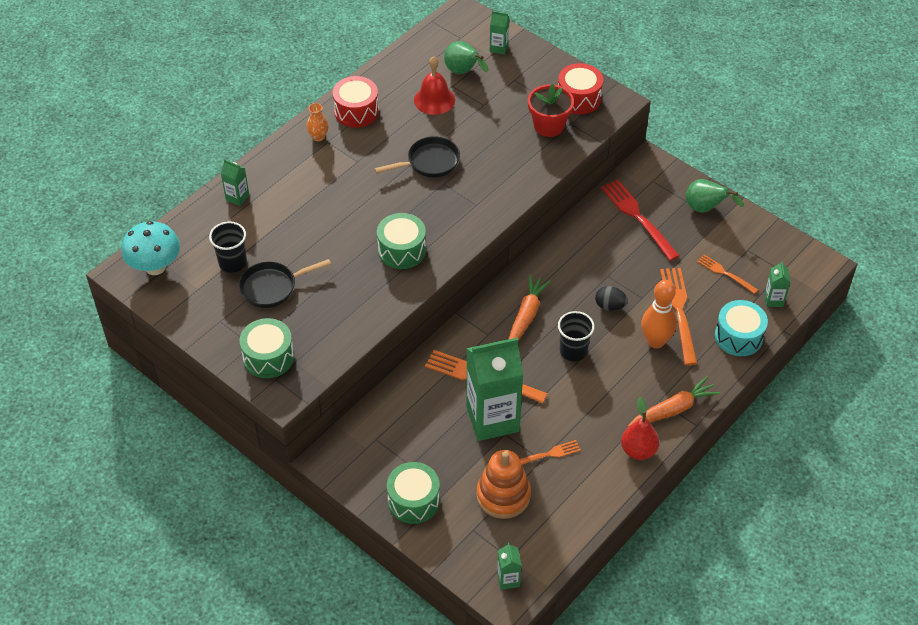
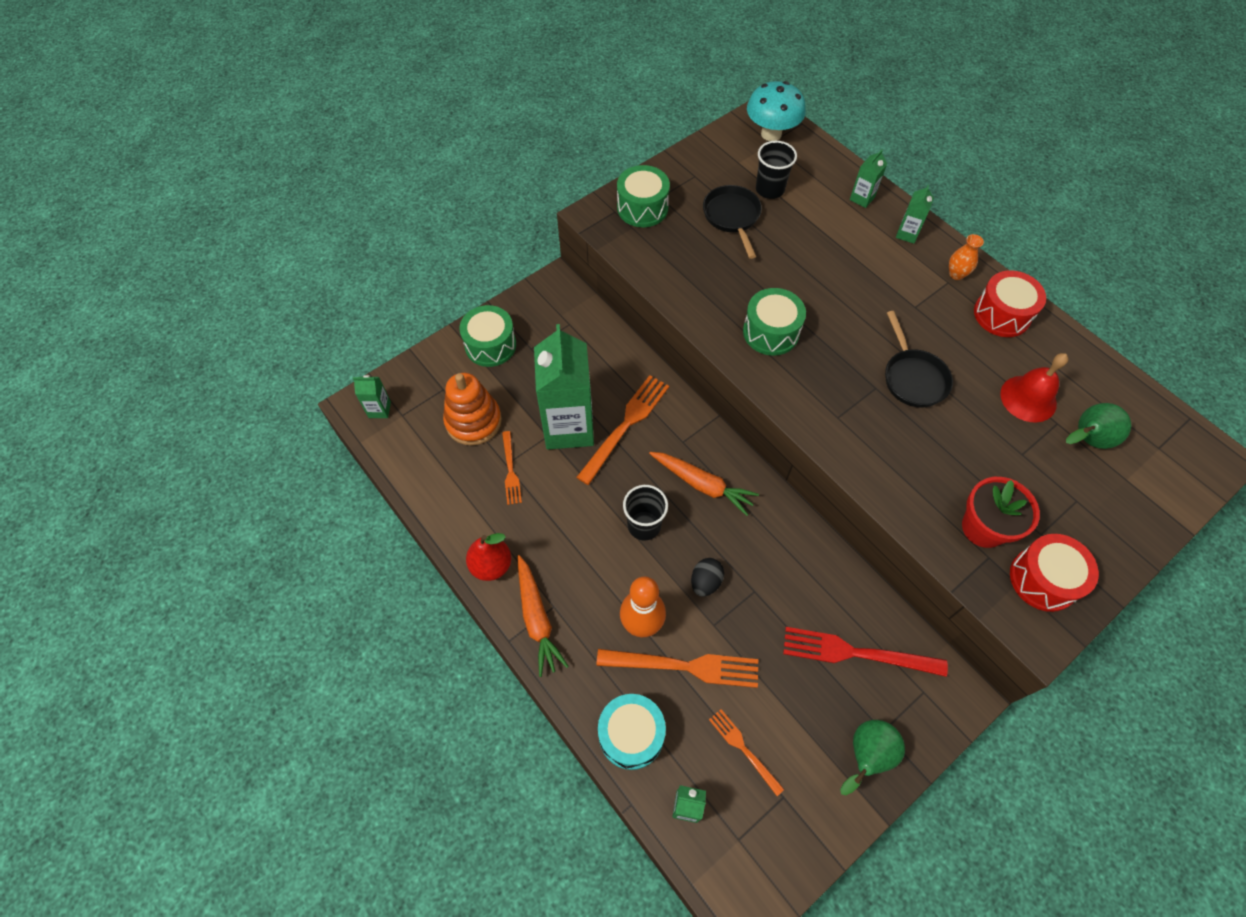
camera: 100 degrees right, 10 degrees up
green carton [490,11,509,55] -> green carton moved to [896,185,934,244]
red fork [601,180,679,261] -> red fork turned 150 degrees counterclockwise [783,627,948,677]
orange fork [697,254,758,294] -> orange fork turned 90 degrees counterclockwise [709,709,784,796]

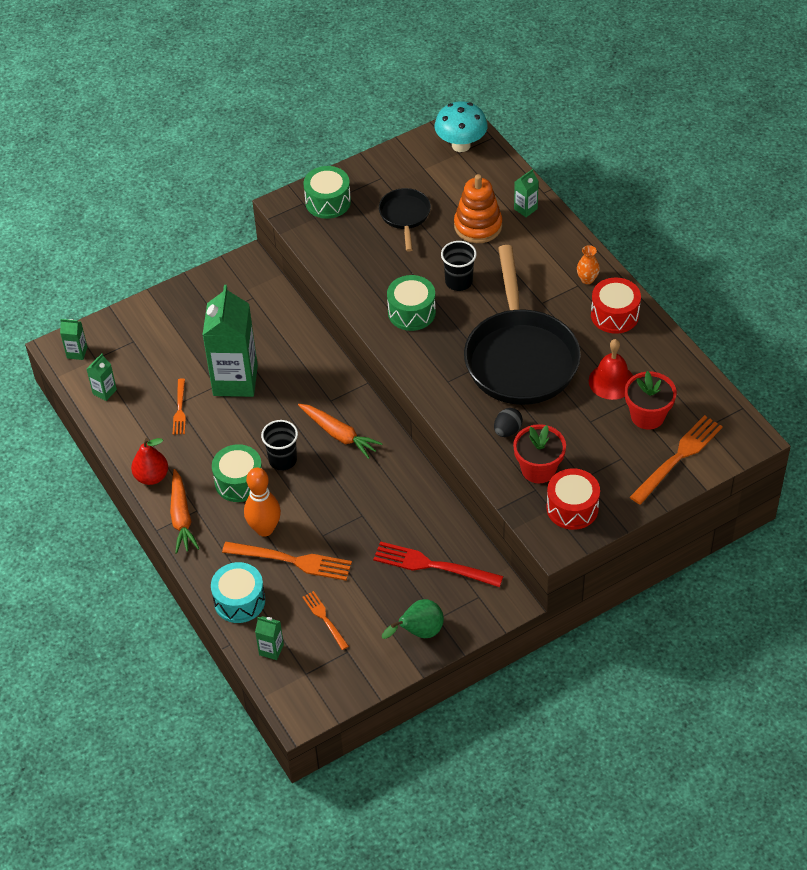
camera: 10 degrees right, 10 degrees down
orange stacking toy [443,373,502,446] -> orange stacking toy moved to [454,174,502,243]
green drum [459,305,516,367] -> green drum moved to [212,444,262,502]
orange fork [576,375,669,485] -> orange fork moved to [630,415,723,505]
black egg [691,558,724,597] -> black egg moved to [494,408,523,437]
black cup [756,141,797,199] -> black cup moved to [441,241,477,291]
black pan [885,311,953,408] -> black pan [464,245,581,405], size x2.08
green carton [896,185,934,244] -> green carton moved to [87,354,117,401]
green pear [1066,403,1131,449] -> red flower pot [625,371,677,430]

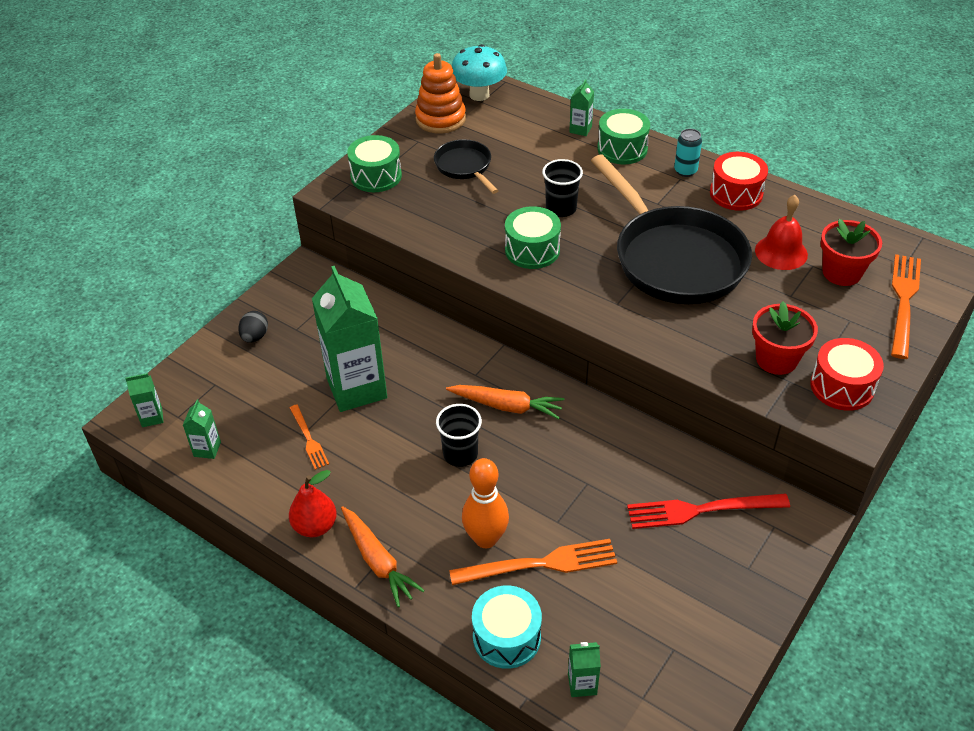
camera: 25 degrees left, 5 degrees down
green drum [212,444,262,502] -> green drum moved to [597,109,650,164]
orange fork [302,591,349,650] -> none
green pear [382,599,444,639] -> none
orange stacking toy [454,174,502,243] -> orange stacking toy moved to [415,53,466,134]
black egg [494,408,523,437] -> black egg moved to [238,311,268,343]
orange vase [577,245,600,284] -> turquoise can [674,129,702,177]

